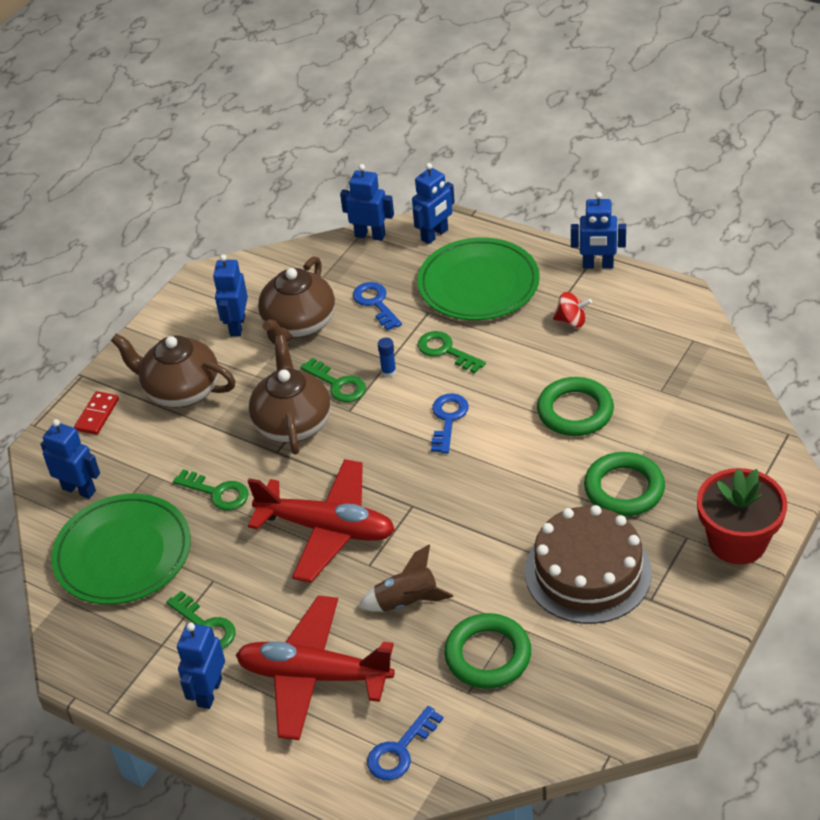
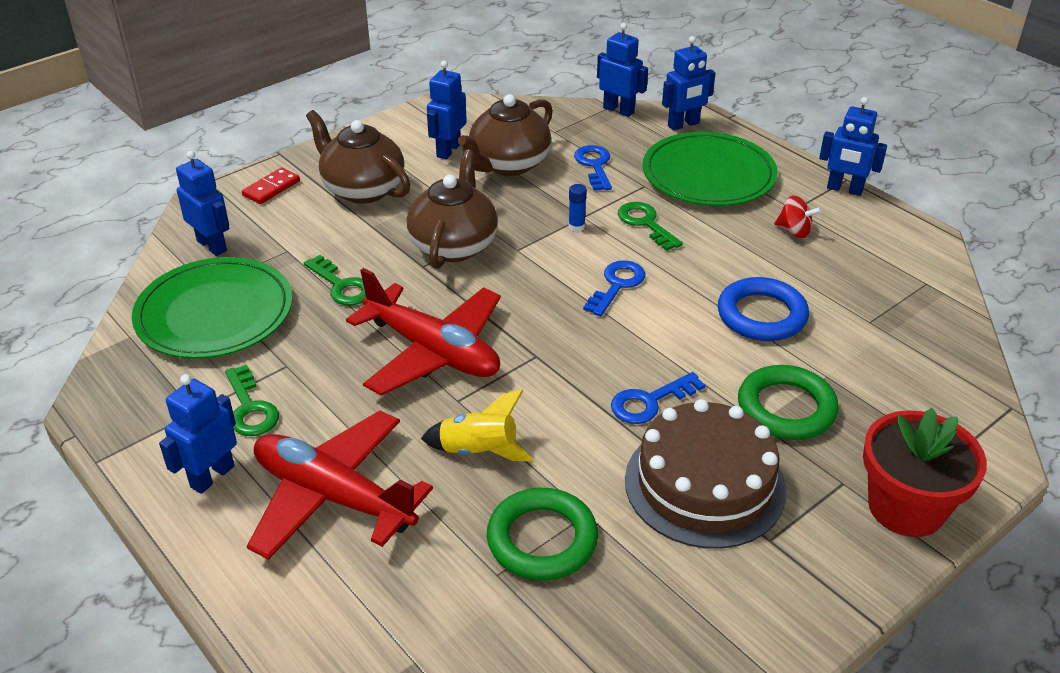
camera: 15 degrees right, 5 degrees down
green key [300,358,366,402] -> none
brown rocket [358,544,453,612] -> yellow rocket [421,389,533,461]
blue key [367,706,444,780] -> blue key moved to [611,372,705,424]
green ring [537,377,614,436] -> blue ring [718,277,809,341]

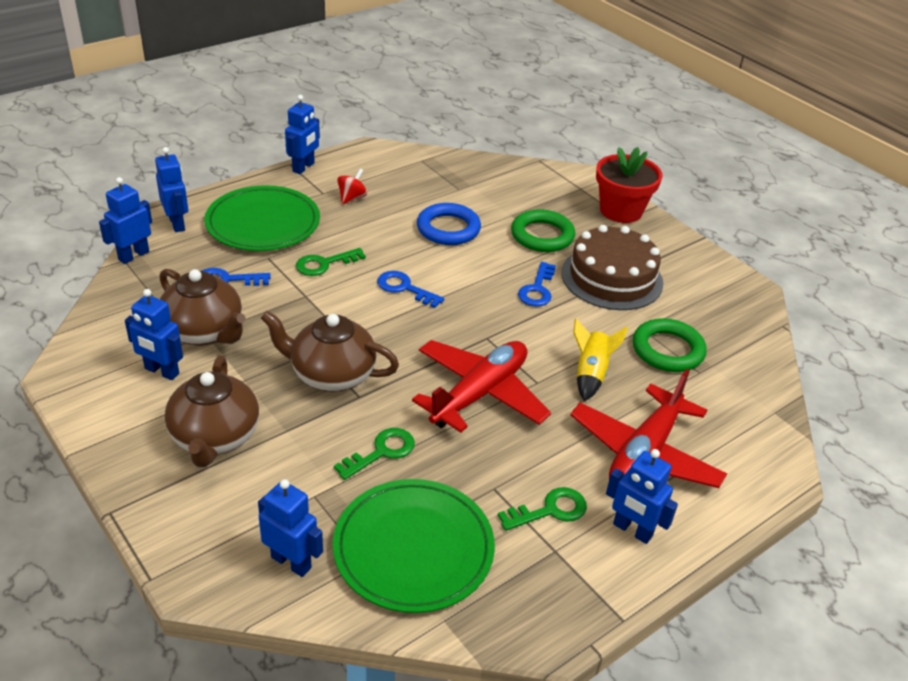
camera: 90 degrees left, 0 degrees up
blue robot [176,151,229,256] -> blue robot turned 75 degrees clockwise [258,479,323,577]
red domino [242,167,300,204] -> none
brown teapot [306,110,410,204] -> brown teapot turned 45 degrees counterclockwise [165,356,259,467]
blue glue stick [569,184,587,232] -> none
blue key [611,372,705,424] -> blue key turned 45 degrees clockwise [518,262,556,307]

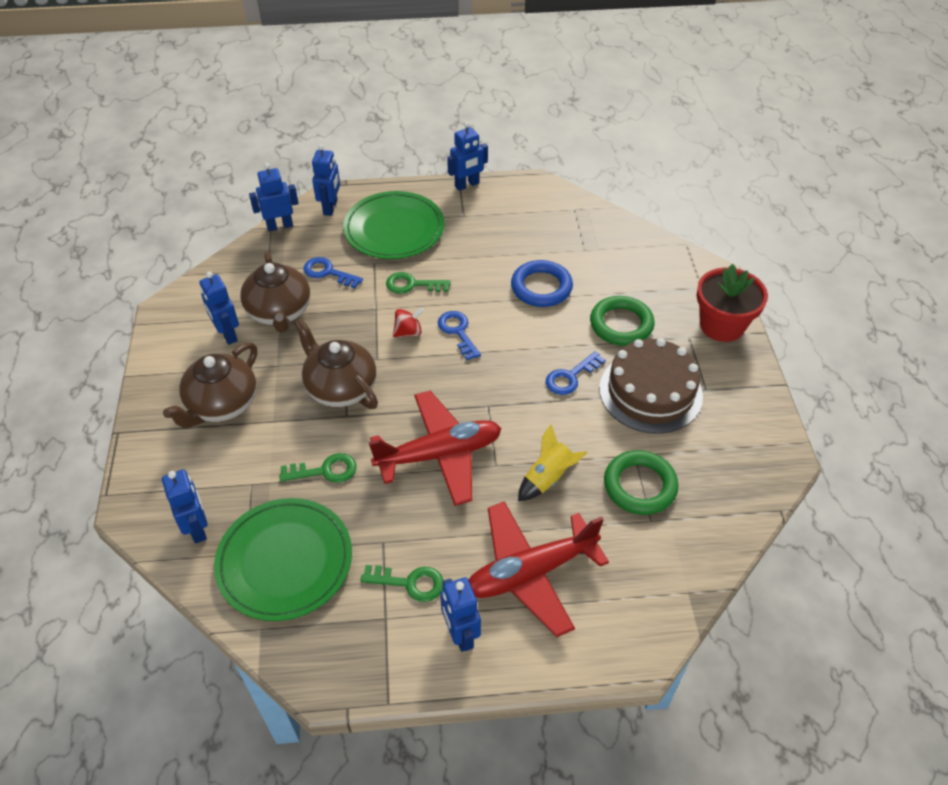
camera: 35 degrees right, 10 degrees up
red spinning top [337,169,367,204] -> red spinning top moved to [393,307,424,337]

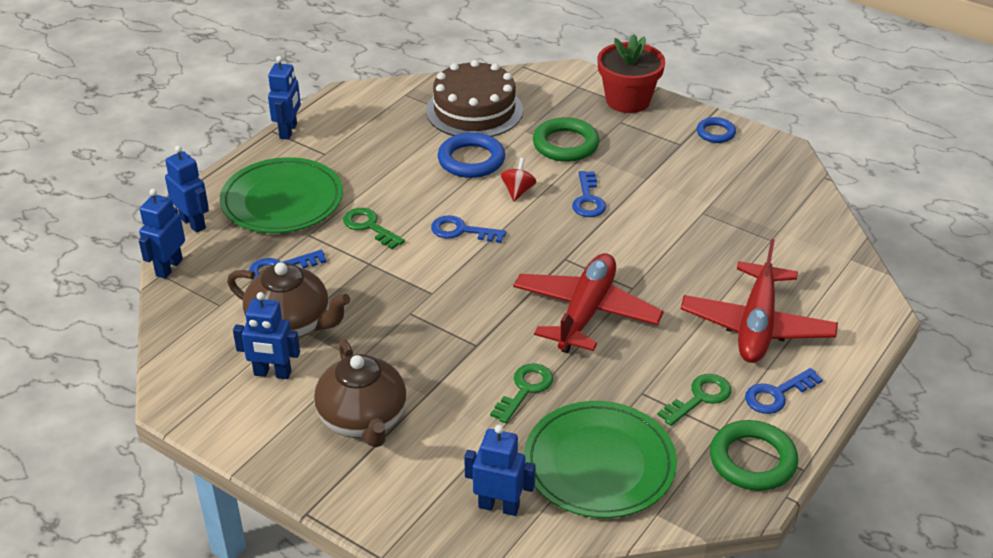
camera: 50 degrees left, 10 degrees down
brown teapot [294,318,378,409] -> none
green key [386,272,451,294] -> green key turned 90 degrees clockwise [343,208,405,249]
red spinning top [393,307,424,337] -> red spinning top moved to [500,158,537,201]
blue robot [440,577,481,652] -> blue key [745,368,823,414]
yellow rocket [518,424,587,501] -> none
brown cake [599,338,703,434] -> brown cake moved to [426,60,523,137]
green ring [604,450,678,515] -> green ring moved to [710,420,798,491]
none -> blue ring [697,117,736,143]

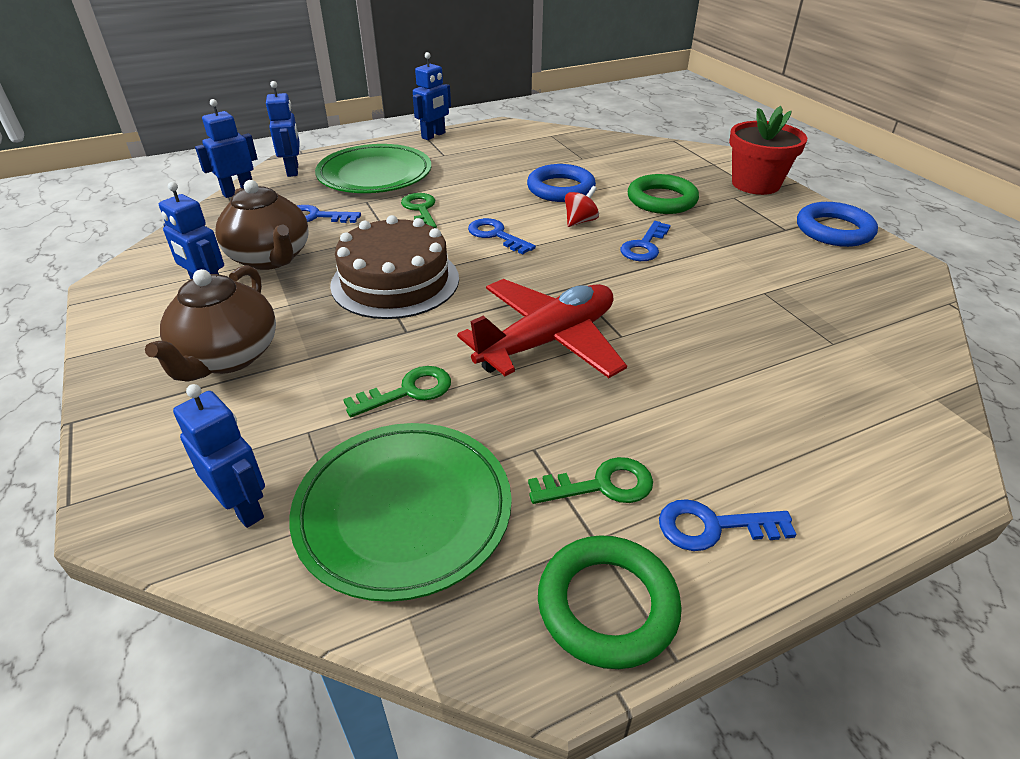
camera: 30 degrees right, 0 degrees up
brown cake [426,60,523,137] -> brown cake moved to [330,215,459,319]
red plane [681,239,838,363] -> none
blue ring [697,117,736,143] -> blue ring [797,202,878,247], size x1.68

